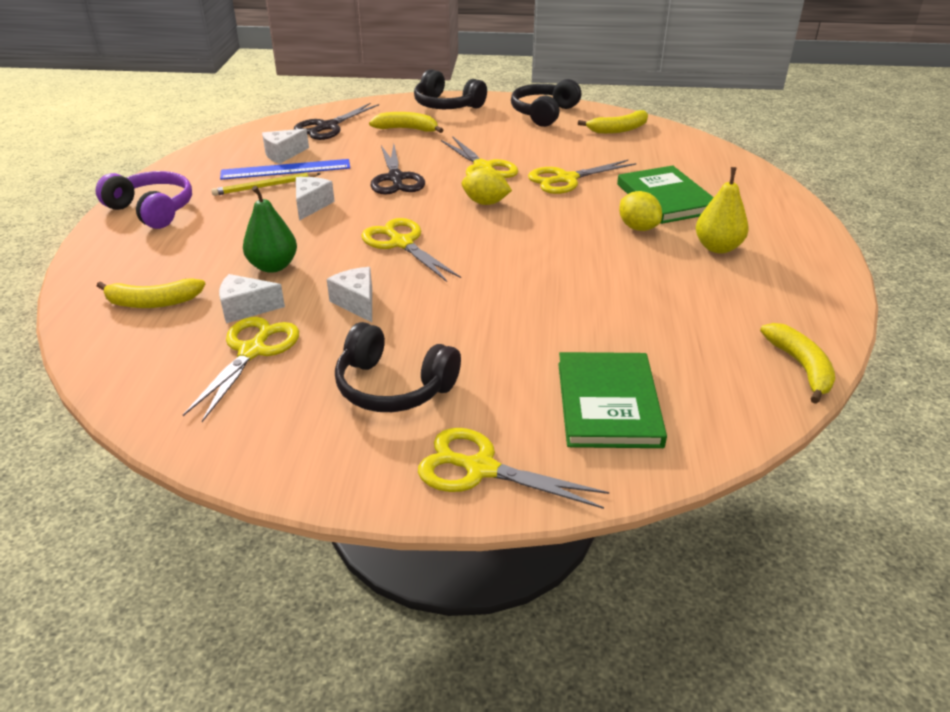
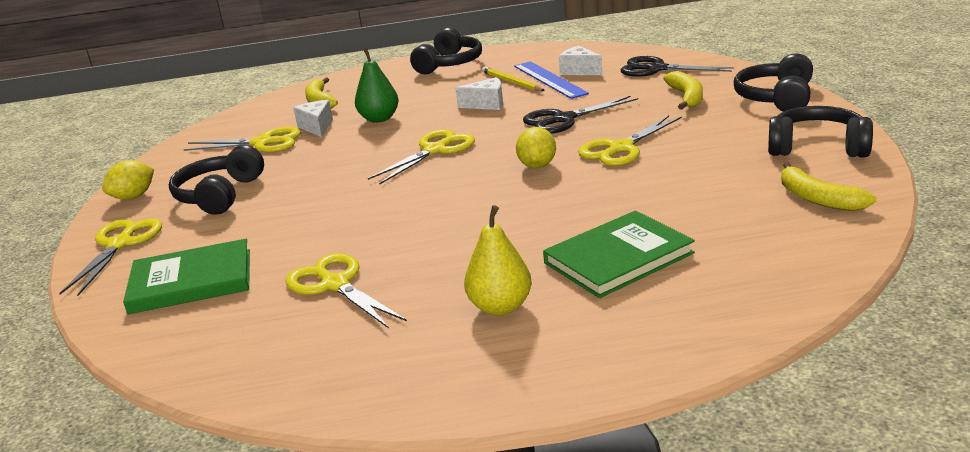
camera: 80 degrees right, 10 degrees down
purple headphones [95,171,192,229] -> black headphones [410,28,482,74]
white cheese [327,267,372,322] -> none
yellow scissors [528,160,636,194] -> yellow scissors moved to [286,253,407,328]
yellow lemon [619,191,662,231] -> yellow lemon moved to [102,160,154,200]
yellow banana [760,323,835,404] -> none

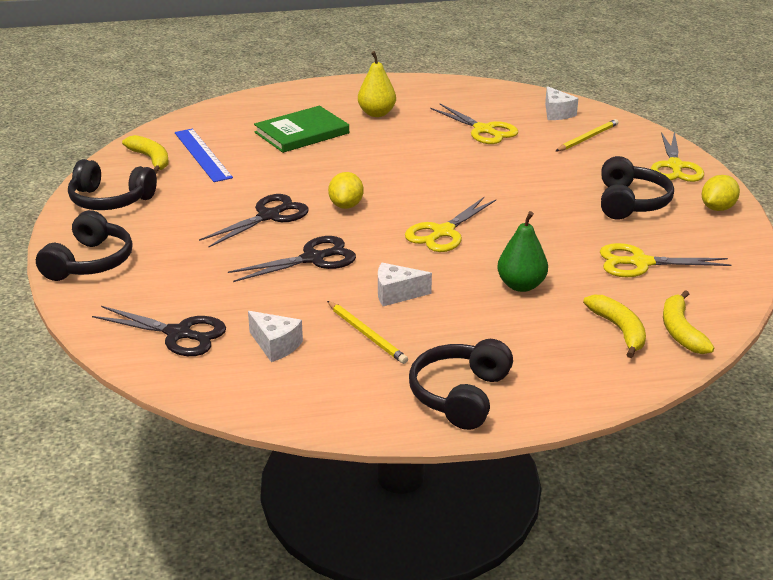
camera: 175 degrees right, 5 degrees up
green book [123,239,250,314] -> yellow pencil [556,119,619,151]
white cheese [293,100,333,137] -> white cheese moved to [545,86,578,120]
blue ruler [514,61,589,99] -> blue ruler moved to [175,129,233,182]
yellow scissors [578,115,682,166] -> black scissors [199,194,309,248]
yellow banana [663,71,703,110] -> yellow banana moved to [663,290,714,354]

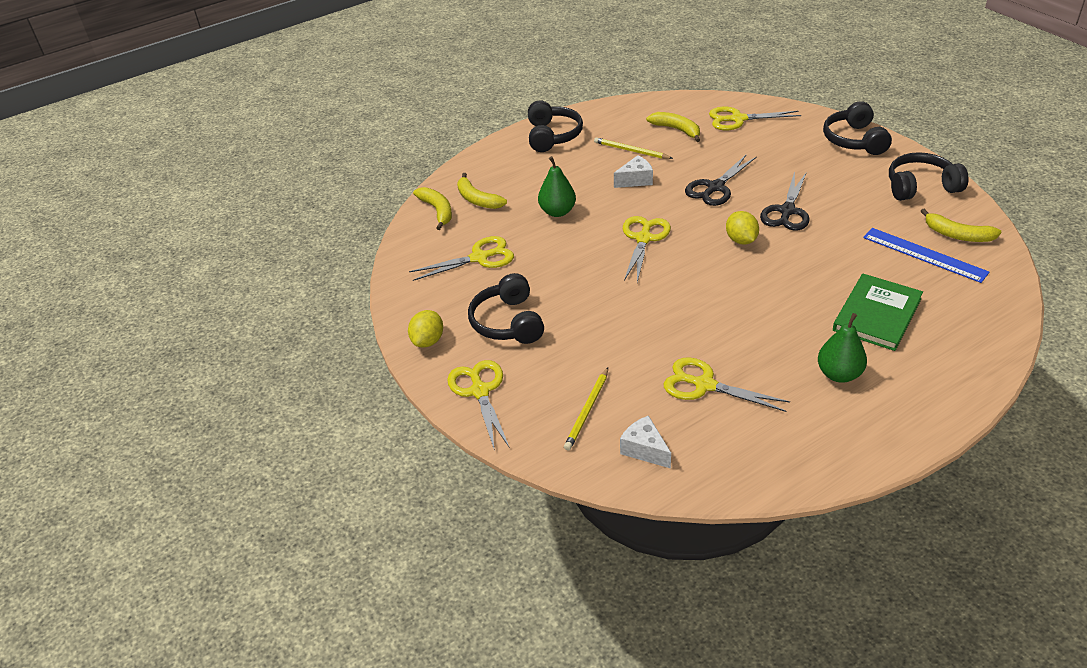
camera: 160 degrees right, 10 degrees up
black scissors [92,306,226,356] -> yellow scissors [709,107,801,130]
white cheese [248,311,303,362] -> yellow banana [646,112,700,142]
yellow pear [358,51,396,117] -> green pear [818,313,867,383]

